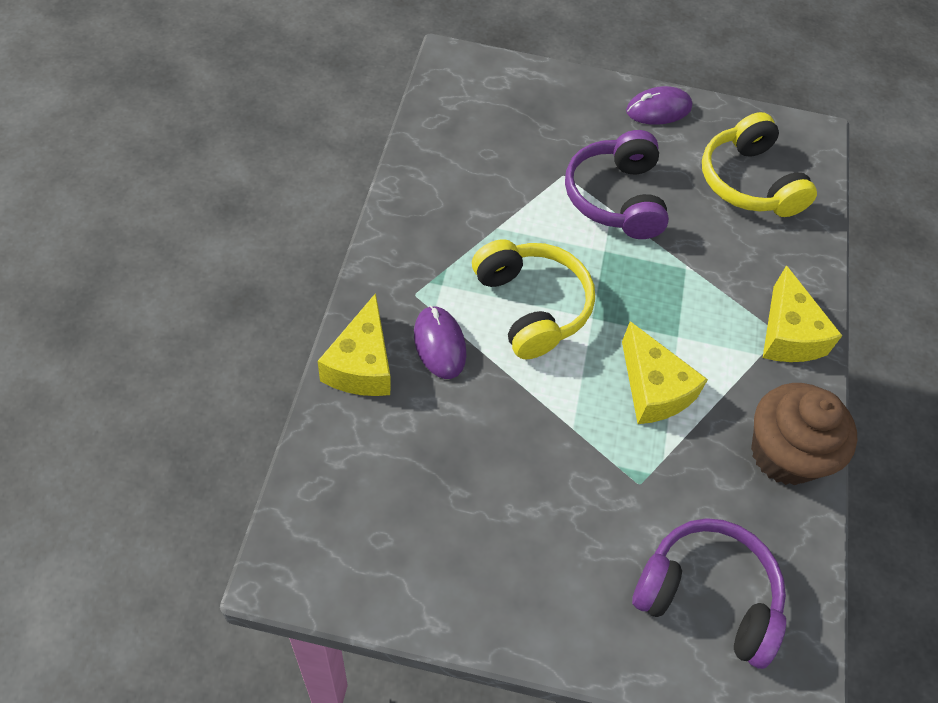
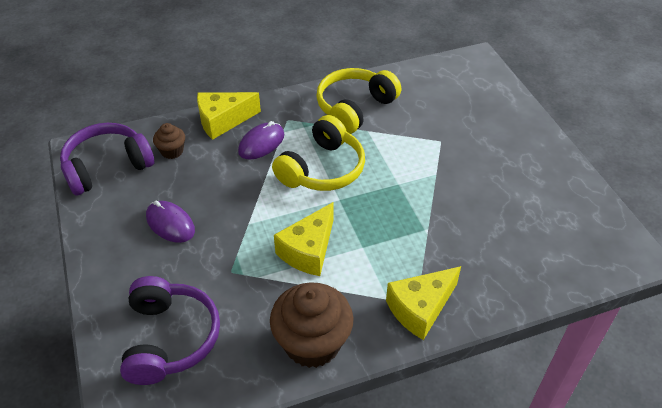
camera: 65 degrees right, 10 degrees down
purple headphones [565,130,669,239] -> purple headphones moved to [60,123,154,195]
purple mouse [626,86,692,125] -> purple mouse moved to [146,201,195,243]
yellow headphones [702,112,817,217] -> yellow headphones moved to [316,68,401,134]
none -> brown cupcake [153,123,185,159]

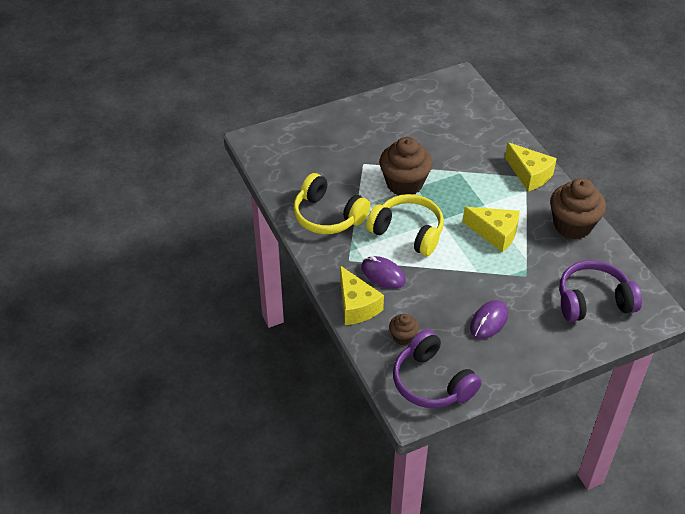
camera: 95 degrees left, 0 degrees up
none -> brown cupcake [379,137,433,195]

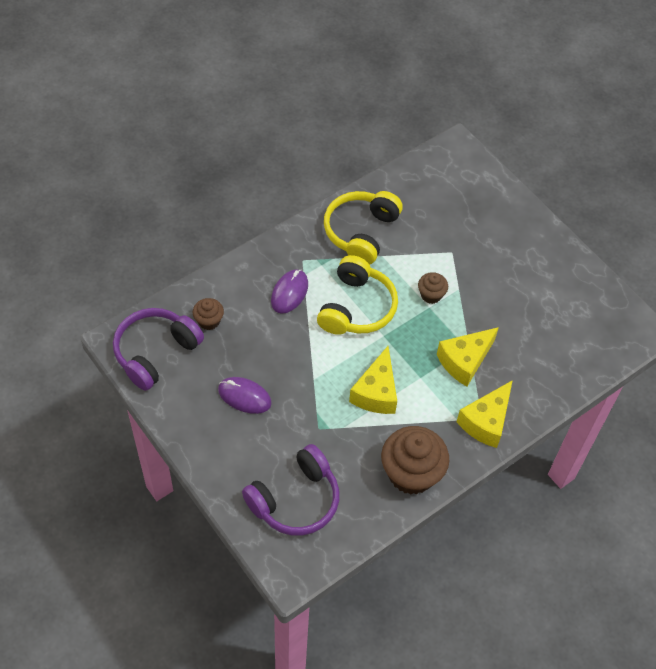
camera: 75 degrees right, 10 degrees up
yellow cheese [340,266,384,325] -> yellow cheese moved to [436,327,499,386]
brown cupcake [379,137,433,195] -> brown cupcake [418,272,448,304], size x0.50
purple headphones [559,260,642,322] -> purple headphones turned 75 degrees clockwise [242,444,339,536]

